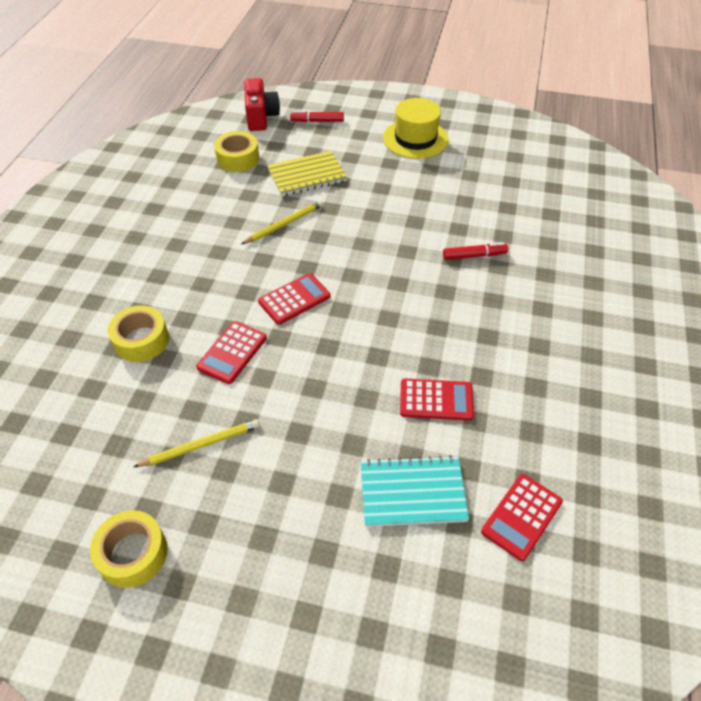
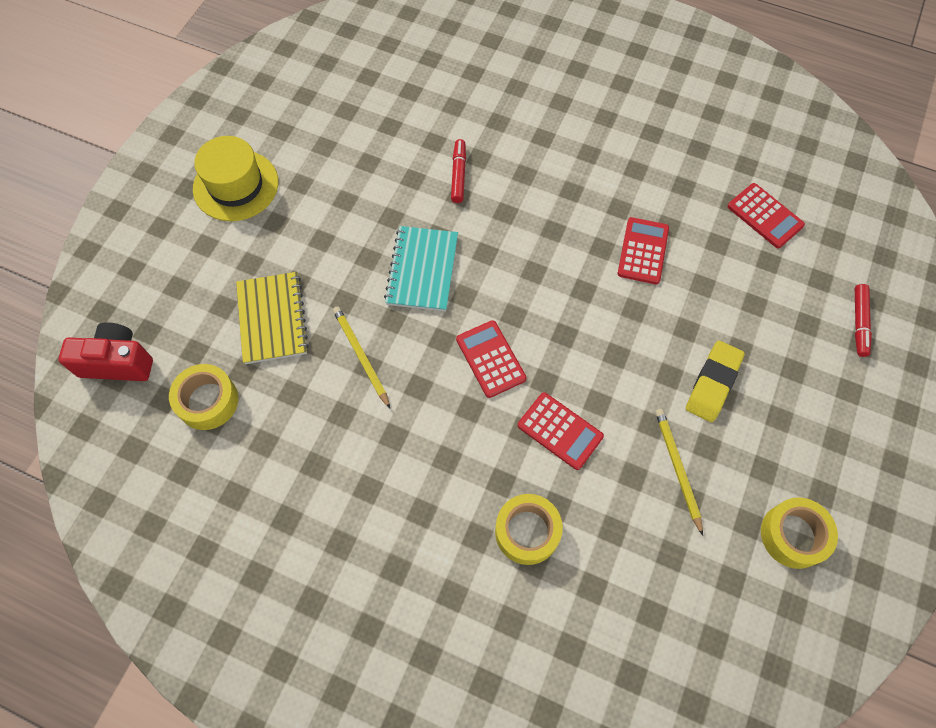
camera: 80 degrees left, 15 degrees up
red marker [290,111,344,122] -> red marker moved to [855,284,872,357]
turquoise notebook [361,455,469,527] -> turquoise notebook moved to [384,226,458,311]
none -> yellow eraser [686,341,745,422]

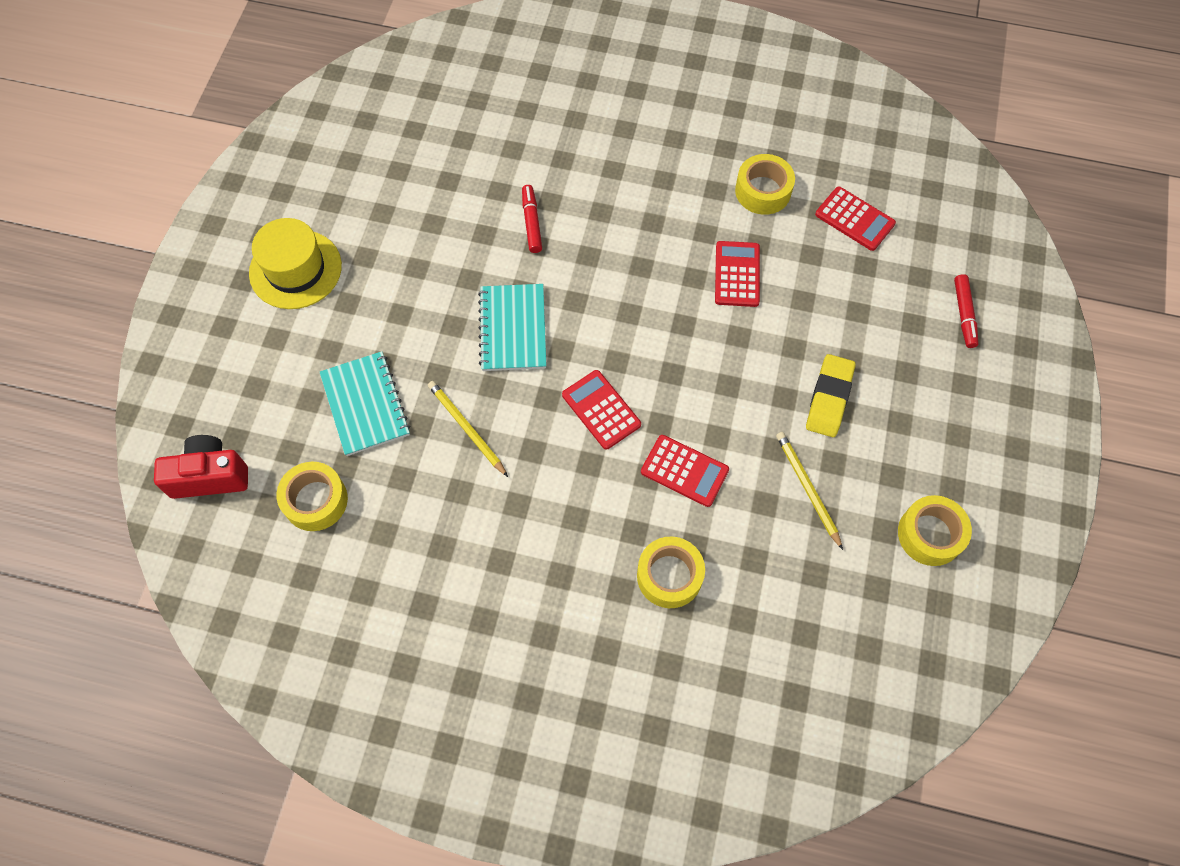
camera: 10 degrees left, 0 degrees up
yellow notebook [236,272,309,364] -> turquoise notebook [320,351,410,456]
none -> yellow tape [735,154,795,215]

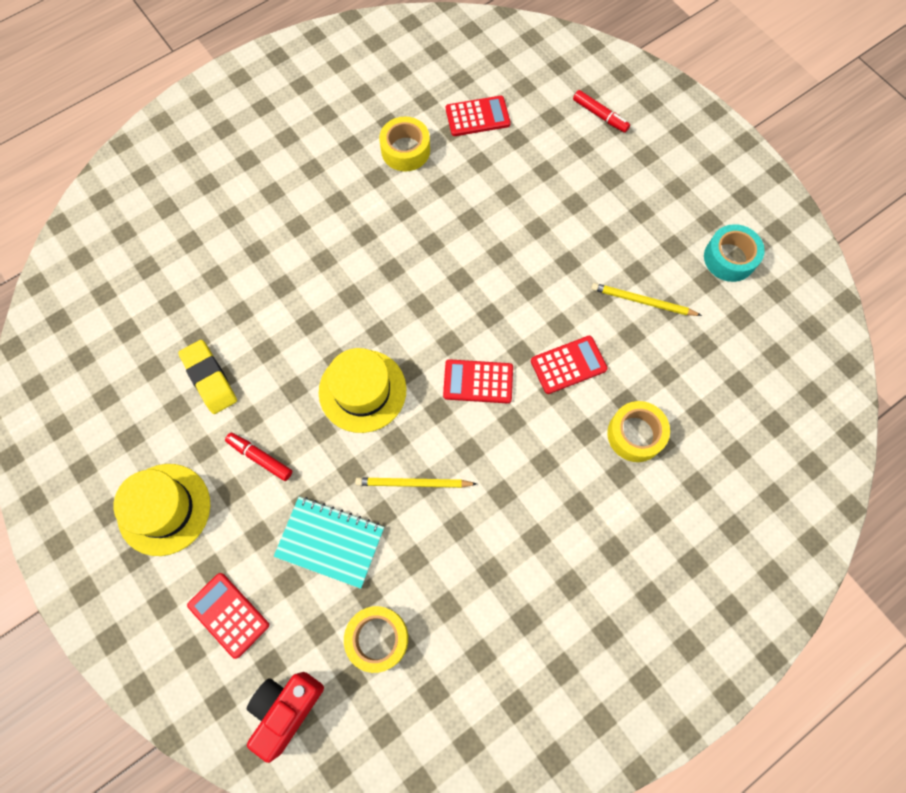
camera: 50 degrees left, 5 degrees up
turquoise notebook [478,284,547,371] -> yellow hat [319,348,406,433]
red marker [522,185,542,253] -> red marker moved to [225,433,292,481]
red calculator [715,241,760,307] -> red calculator moved to [187,573,269,659]
yellow eraser [806,354,856,437] -> yellow eraser moved to [178,340,237,414]
yellow tape [898,495,972,566] -> turquoise tape [704,224,765,282]

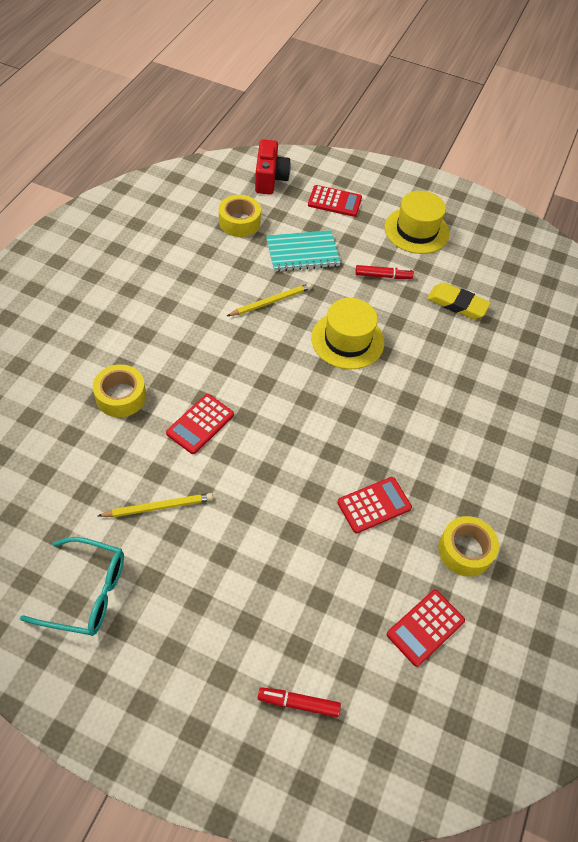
camera: 145 degrees right, 15 degrees down
red calculator [443,359,513,403] -> red calculator moved to [337,477,412,533]
turquoise tape [704,224,765,282] -> turquoise glasses [20,537,124,636]

